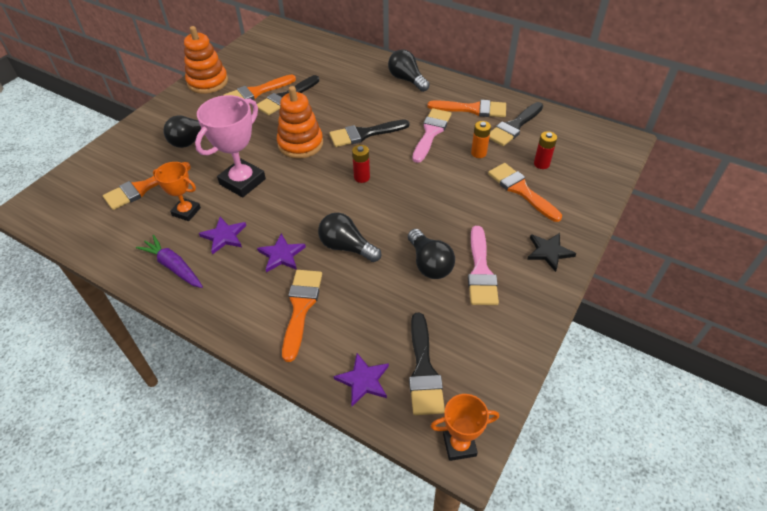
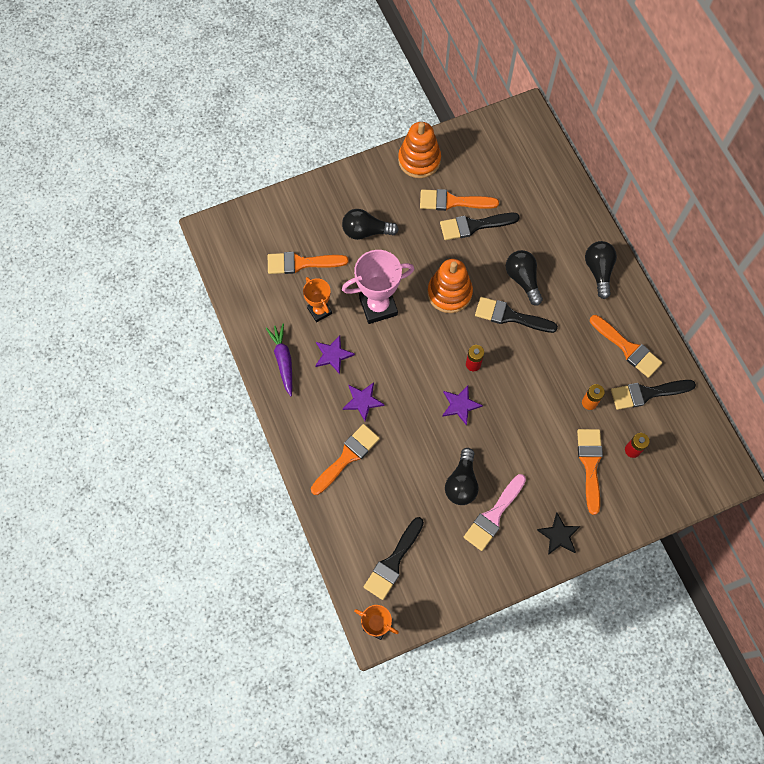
camera: 35 degrees right, 20 degrees up
black light bulb [318,213,381,262] -> black light bulb moved to [506,250,543,306]
purple star [333,353,389,406] -> purple star moved to [442,385,483,426]
pink brush [412,108,451,163] -> none

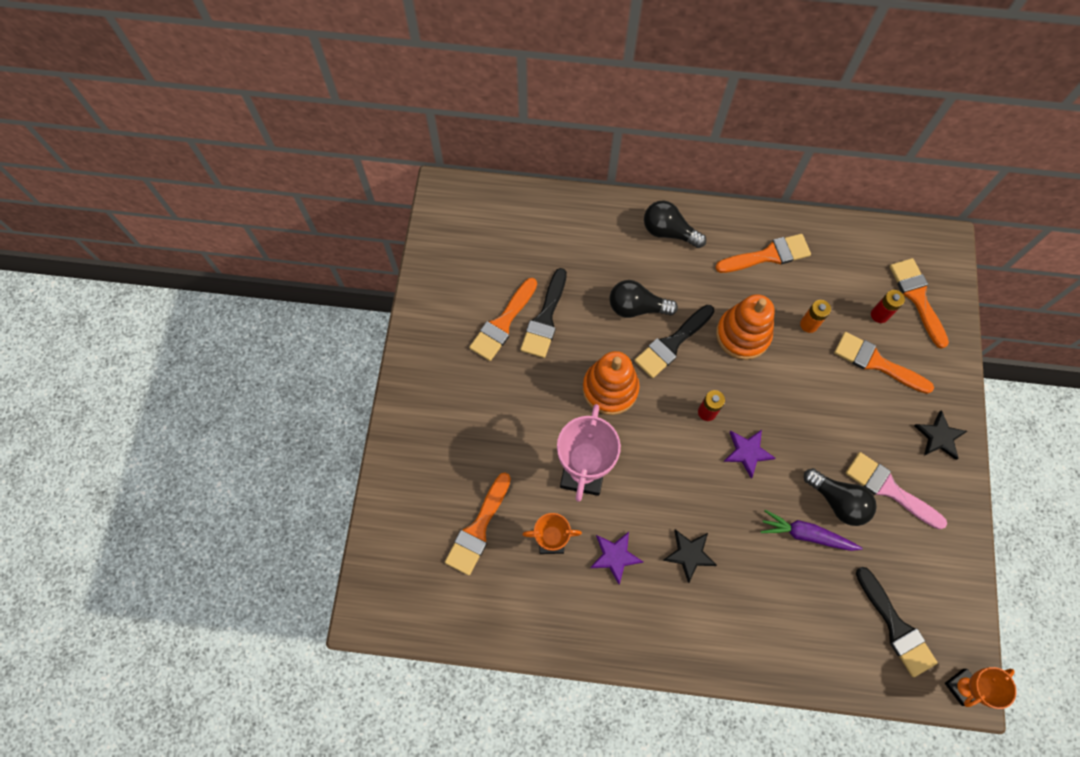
camera: 60 degrees left, 0 degrees up
purple carrot [266,323,292,396] -> purple carrot moved to [761,510,863,551]
orange brush [311,424,380,495] -> orange brush moved to [890,258,949,349]
black light bulb [342,209,399,240] -> none
purple star [343,382,384,421] -> black star [663,529,717,583]
orange stacking toy [398,122,441,178] -> orange stacking toy moved to [716,294,775,360]
pink brush [464,474,526,551] -> pink brush turned 150 degrees clockwise [846,452,947,529]
black brush [611,380,696,410] -> none

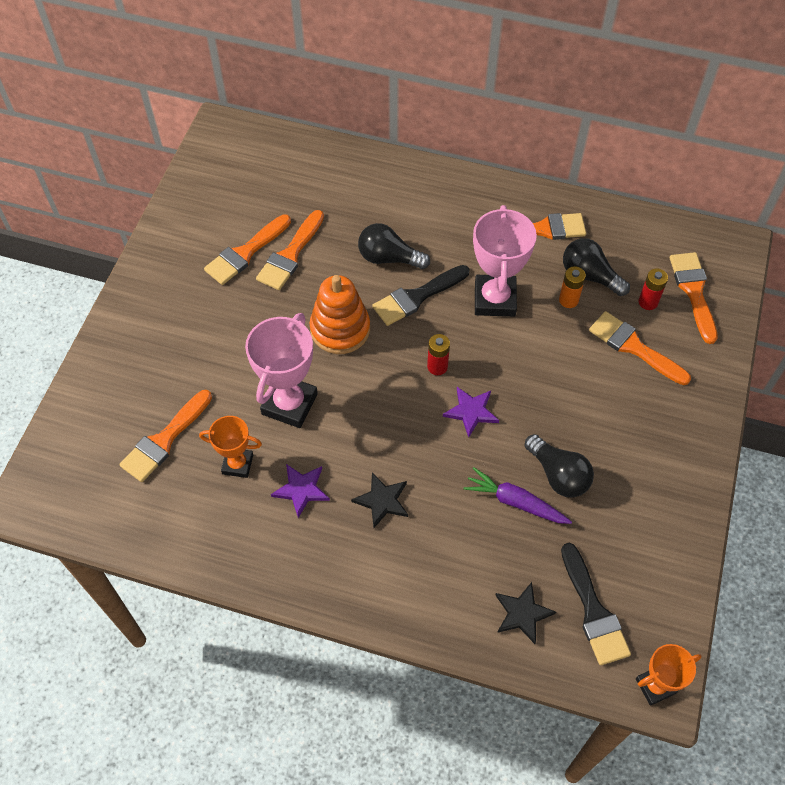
camera: 10 degrees right, 10 degrees down
black brush [520,268,567,358] -> orange brush [256,210,324,290]
black light bulb [644,200,706,248] -> black light bulb moved to [563,238,630,296]
orange stacking toy [716,294,775,360] -> pink trophy [473,205,537,317]
pink brush [846,452,947,529] -> none
black star [914,410,967,460] -> black star moved to [496,582,556,644]

